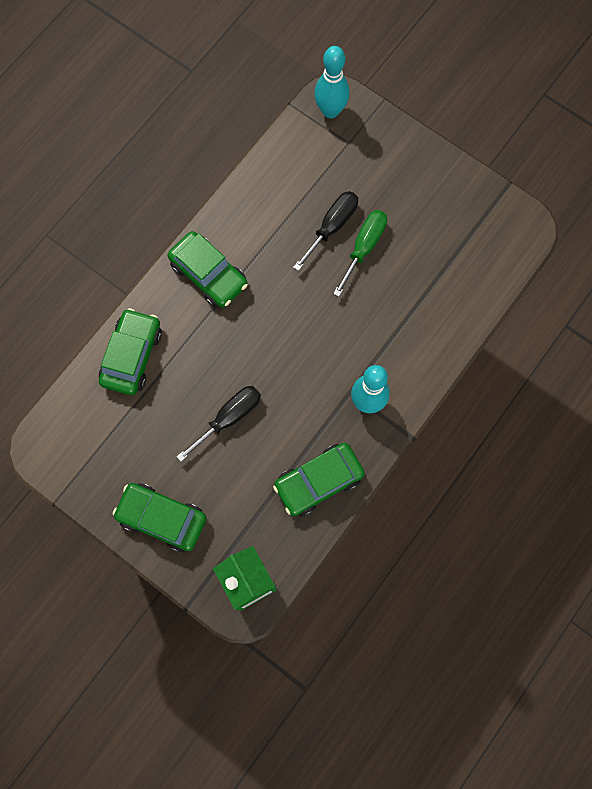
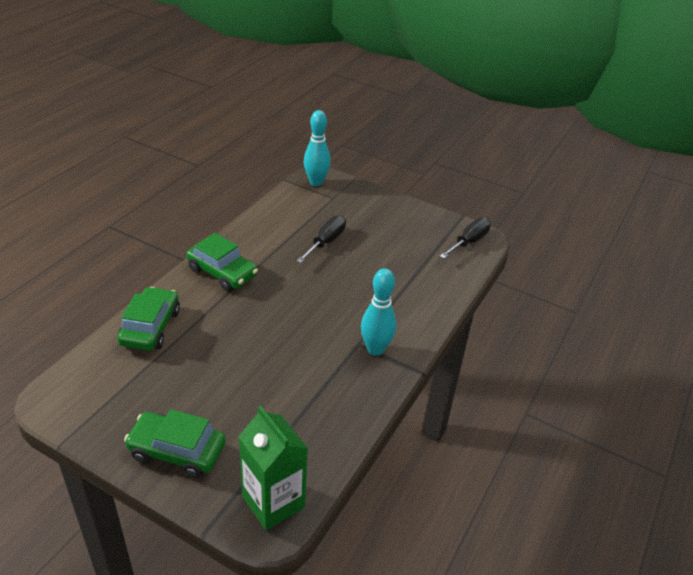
camera: 10 degrees left, 35 degrees down
black screwdriver [177,386,261,462] -> black screwdriver moved to [440,218,491,259]
green car [273,443,365,517] -> none
green screwdriver [333,210,387,297] -> none

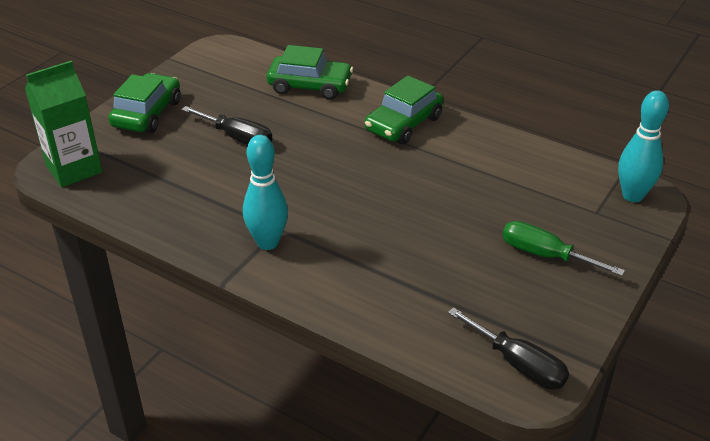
camera: 95 degrees right, 0 degrees up
black screwdriver [297,215,346,263] -> black screwdriver moved to [181,106,272,145]
none -> green screwdriver [503,221,625,276]

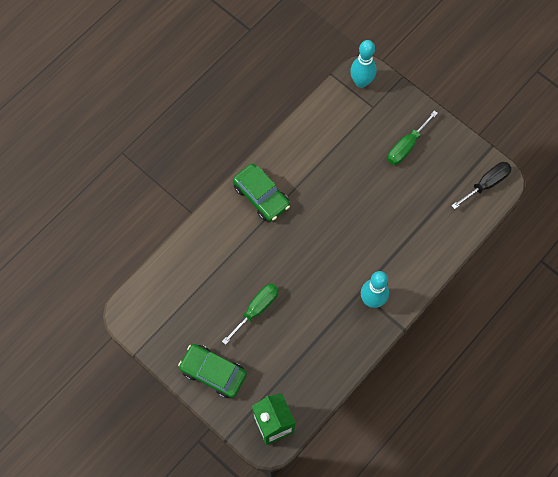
camera: 80 degrees left, 30 degrees up
black screwdriver [181,106,272,145] -> green screwdriver [222,284,279,345]
green car [267,45,353,100] -> none

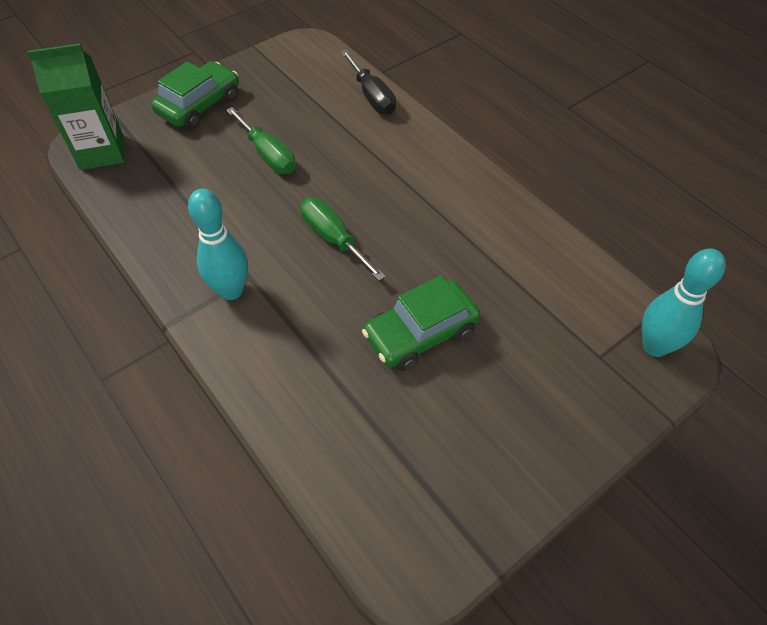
camera: 100 degrees right, 15 degrees down
green car [233,164,290,222] -> green car moved to [362,275,481,371]
green screwdriver [388,110,438,165] -> green screwdriver moved to [300,198,386,281]
black screwdriver [451,162,512,209] -> black screwdriver moved to [341,50,396,115]

